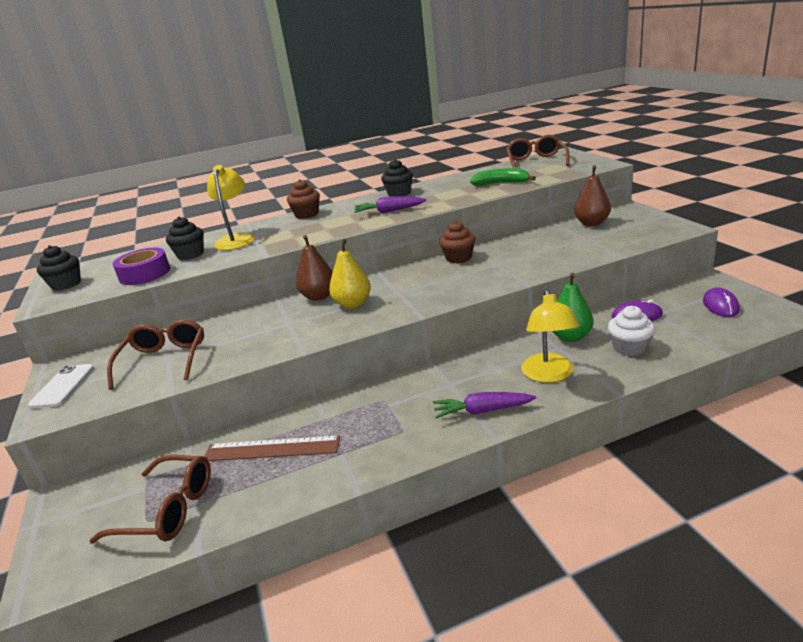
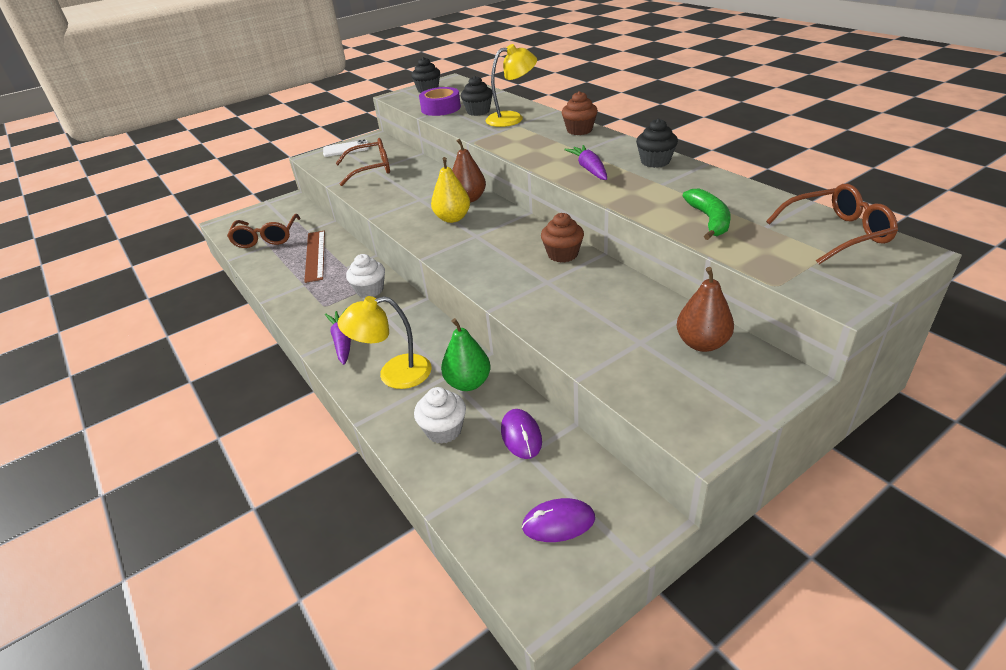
camera: 75 degrees right, 10 degrees up
none -> white cupcake [346,254,385,298]

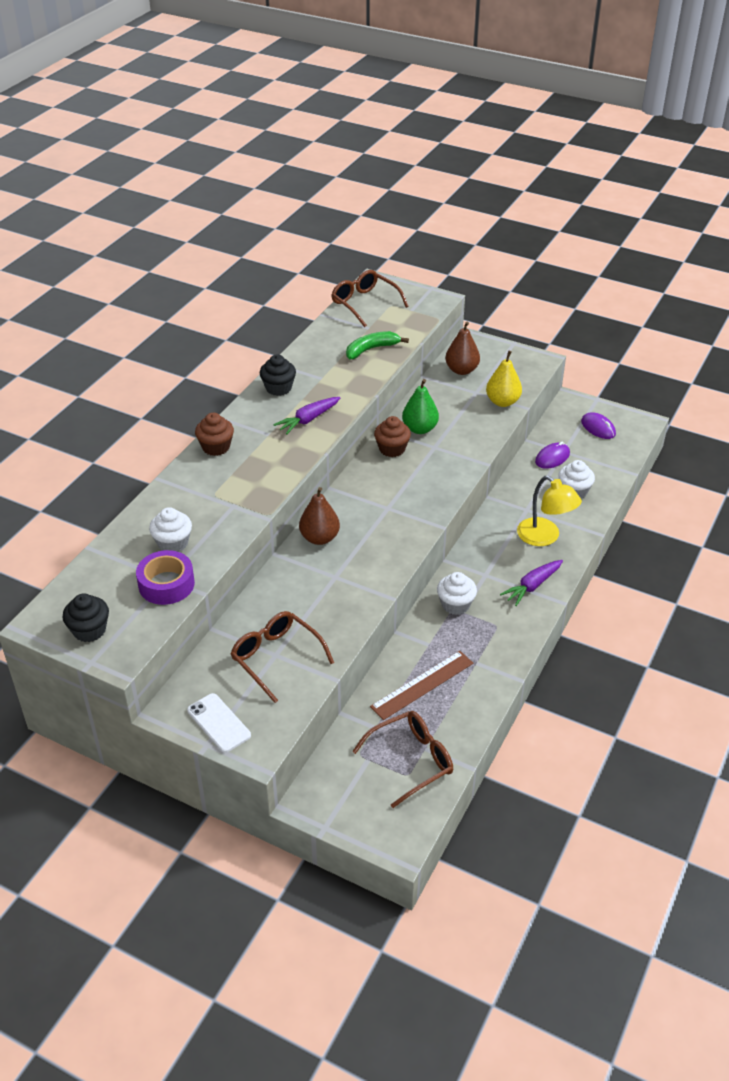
camera: 120 degrees left, 5 degrees up
yellow pear [431,157,470,223] -> yellow pear moved to [486,351,522,407]
green pear [441,318,491,391] -> green pear moved to [402,379,439,434]
black cupcake [461,76,493,116] -> white cupcake [149,507,192,552]
yellow lamp [486,44,537,127] -> none

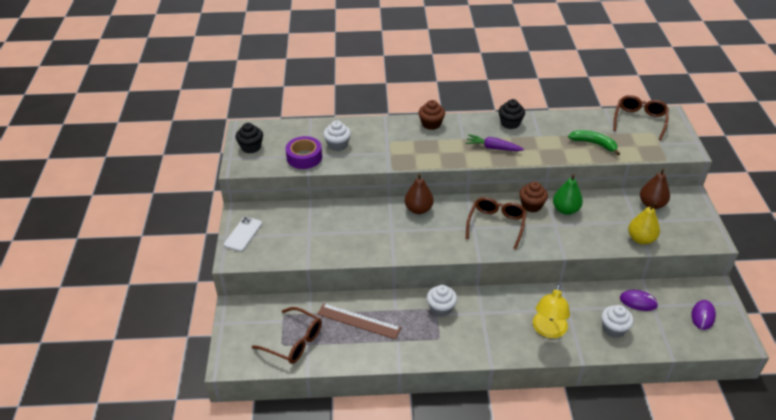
camera: 60 degrees right, 0 degrees up
brown glasses [231,611,334,703] -> brown glasses moved to [466,197,527,250]
purple carrot [500,560,563,606] -> none

